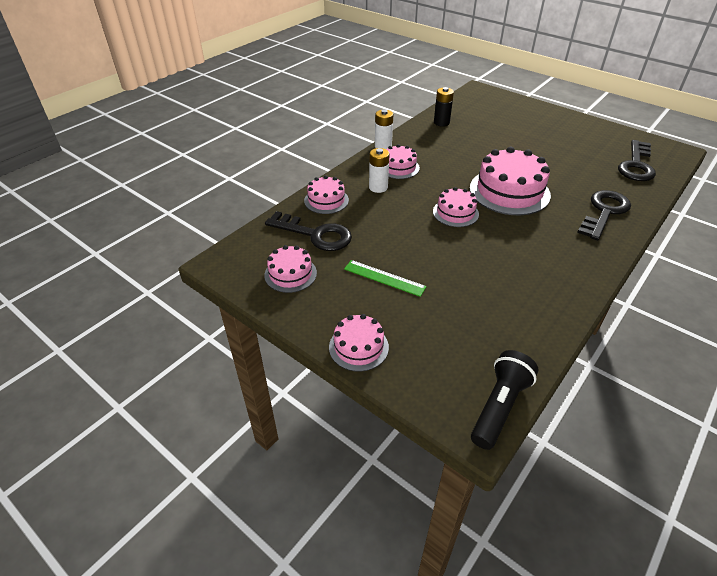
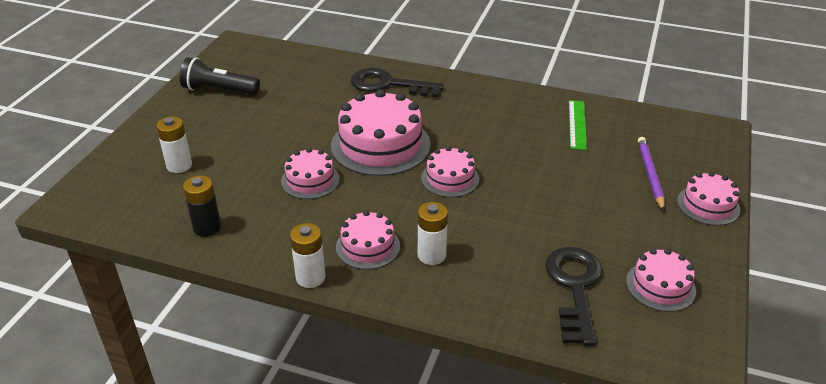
camera: 110 degrees left, 5 degrees down
pink cake [304,175,349,214] -> pink cake moved to [281,148,340,199]
green ruler [344,260,427,297] -> green ruler moved to [569,100,587,150]
black flashlight [471,350,539,450] -> black flashlight moved to [180,57,260,95]
black key [618,140,656,181] -> none
none -> white battery [156,116,192,173]
none -> purple pencil [638,137,665,211]

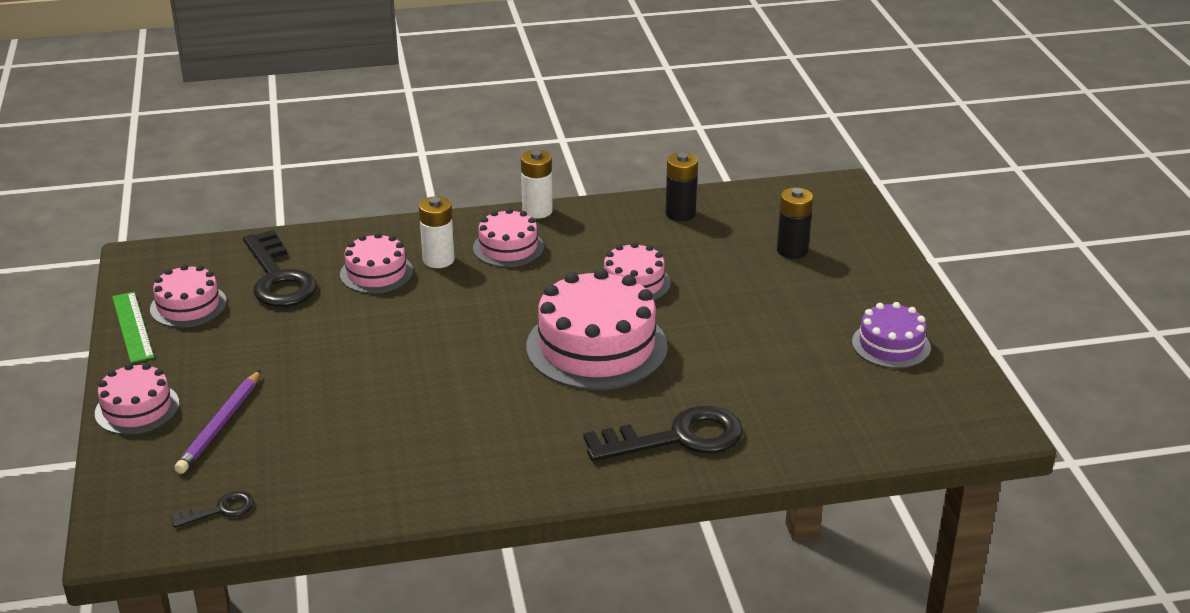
camera: 150 degrees right, 5 degrees down
white battery [156,116,192,173] -> black battery [777,188,813,259]
black flashlight [180,57,260,95] -> purple cake [852,302,931,368]
pink cake [421,146,479,197] -> pink cake moved to [340,233,413,293]
green ruler [569,100,587,150] -> green ruler moved to [112,292,154,363]
purple pencil [638,137,665,211] -> purple pencil turned 45 degrees clockwise [174,370,261,474]
none -> black key [171,491,254,528]

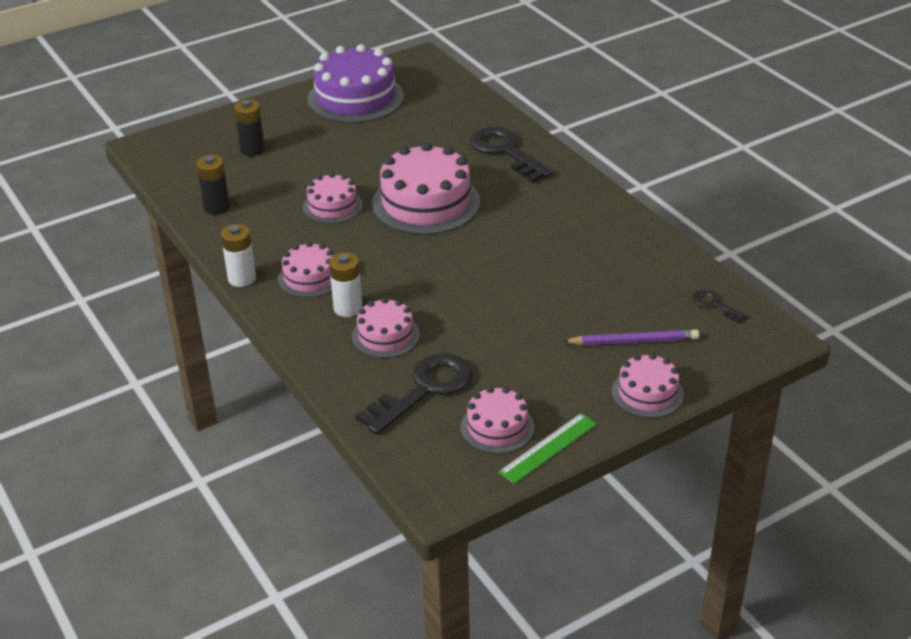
camera: 110 degrees left, 5 degrees up
purple cake [852,302,931,368] -> purple cake [307,44,404,123], size x1.81

